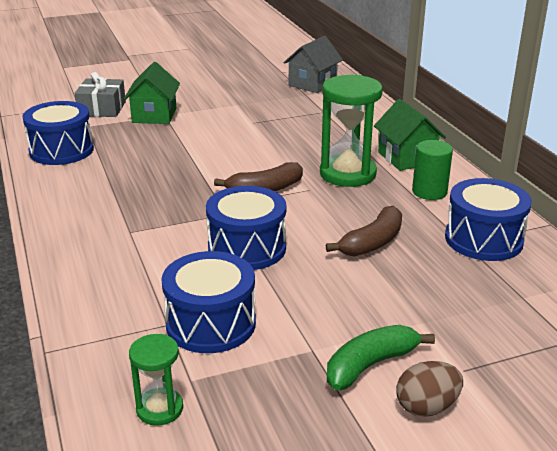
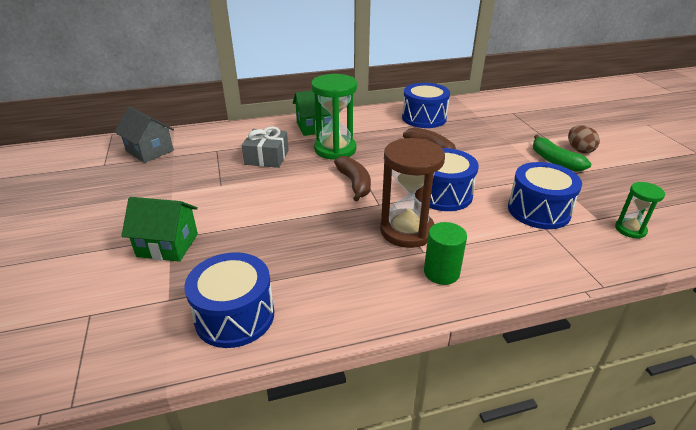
camera: 85 degrees left, 5 degrees up
grey gift [74,72,126,117] -> grey gift moved to [242,126,289,168]
green cylinder [412,140,453,200] -> green cylinder moved to [424,222,467,285]
none -> brown hourglass [380,138,445,248]

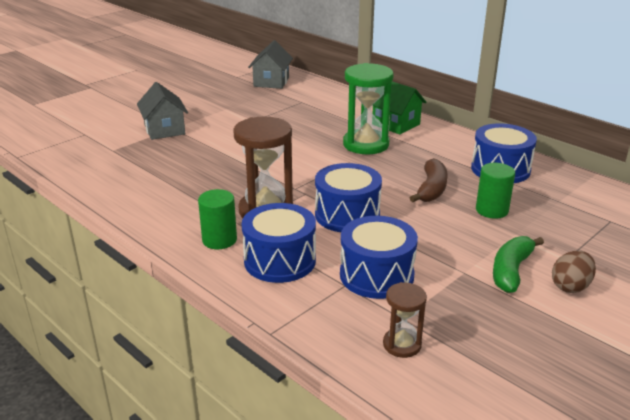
camera: 60 degrees right, 5 degrees down
green house [121,197,198,262] -> grey house [137,82,188,140]
blue drum [185,252,274,348] -> blue drum moved to [242,203,316,283]
grey gift [242,126,289,168] -> none
brown banana [334,156,371,202] -> none
green hourglass [615,182,665,239] -> brown hourglass [383,282,427,358]
none -> green cylinder [476,163,515,219]

